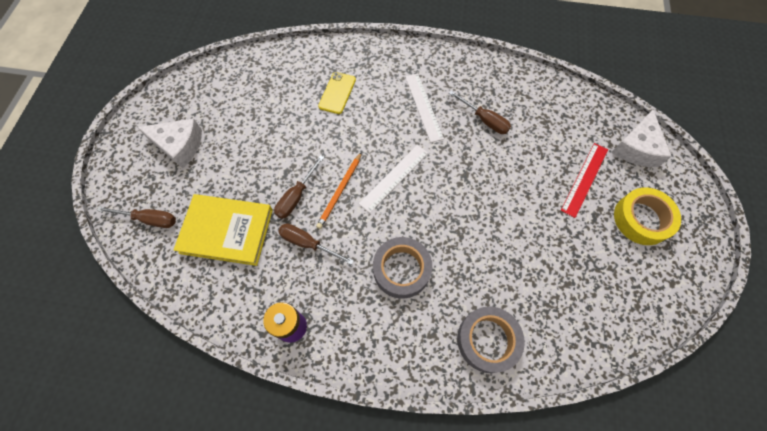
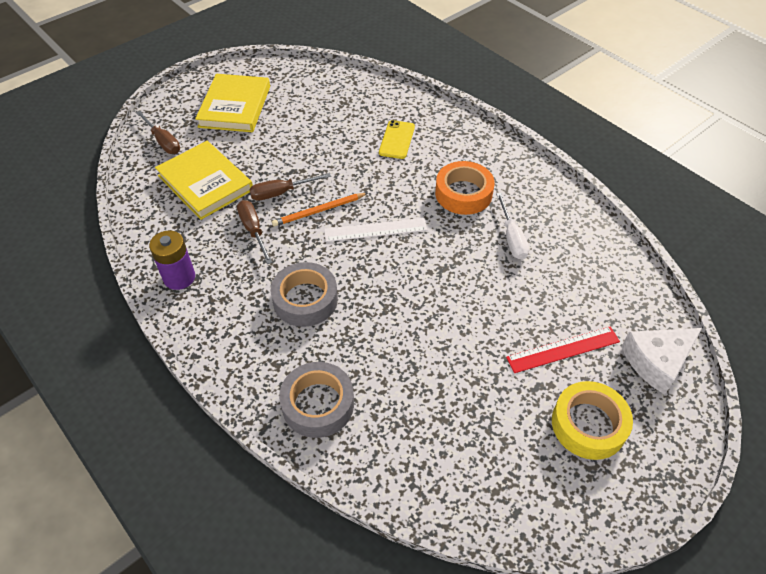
camera: 40 degrees right, 15 degrees down
white cheese [137,118,202,168] -> yellow book [195,74,270,132]
yellow phone [318,72,356,114] -> yellow phone turned 45 degrees counterclockwise [379,120,415,159]
white ruler [405,74,444,143] -> orange tape [435,161,495,215]
brown screwdriver [449,90,511,134] -> white screwdriver [496,193,529,260]

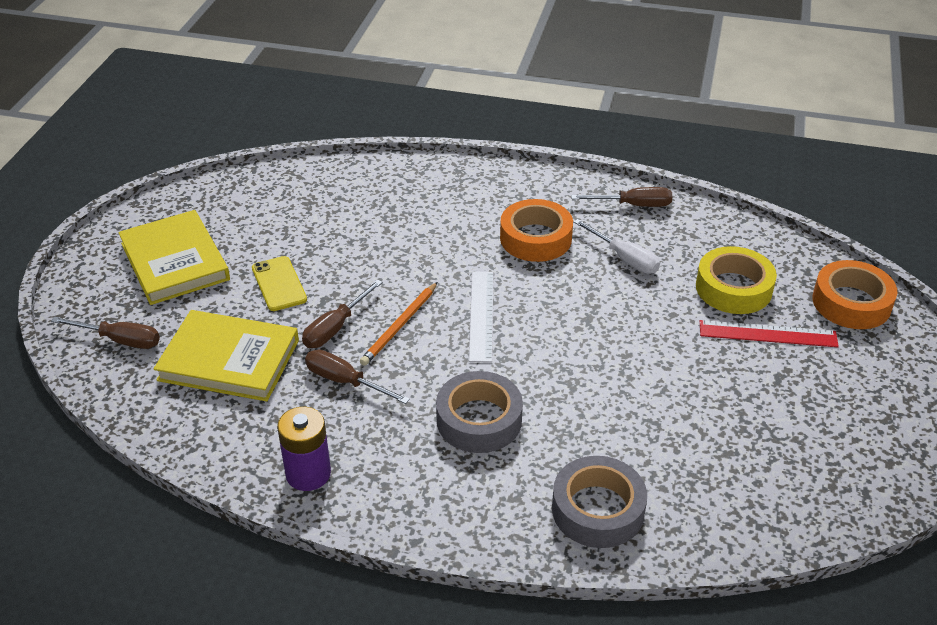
camera: 35 degrees left, 10 degrees down
white ruler [324,218,427,242] -> white ruler turned 45 degrees counterclockwise [469,271,494,363]
yellow phone [379,120,415,159] -> yellow phone moved to [252,256,307,311]
red ruler [506,327,620,373] -> red ruler turned 60 degrees clockwise [700,320,839,347]
yellow tape [552,381,633,460] -> yellow tape moved to [696,246,777,314]
white cheese [622,328,702,395] -> orange tape [812,260,897,329]
none -> brown screwdriver [571,187,672,207]

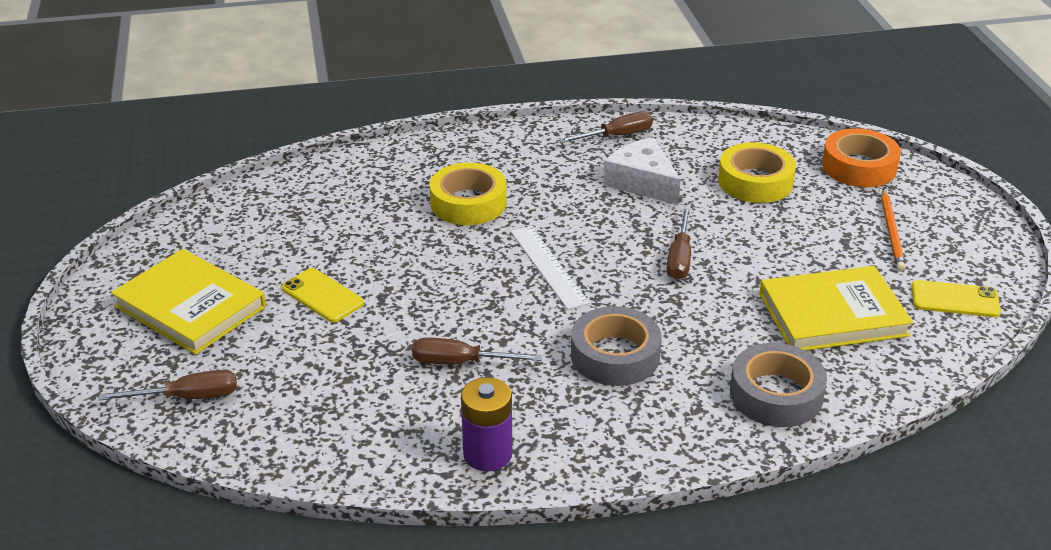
camera: 25 degrees left, 5 degrees down
yellow book [154,310,299,401] -> yellow book moved to [759,266,913,351]
brown screwdriver [302,280,382,348] -> brown screwdriver moved to [667,207,691,280]
orange pencil [360,282,437,366] -> orange pencil moved to [881,189,906,271]
orange tape [500,199,573,262] -> none
white screwdriver [573,219,660,274] -> white cheese [603,138,681,205]
red ruler [700,320,839,347] -> none
none -> yellow tape [429,163,507,225]
none -> yellow phone [911,280,1001,317]

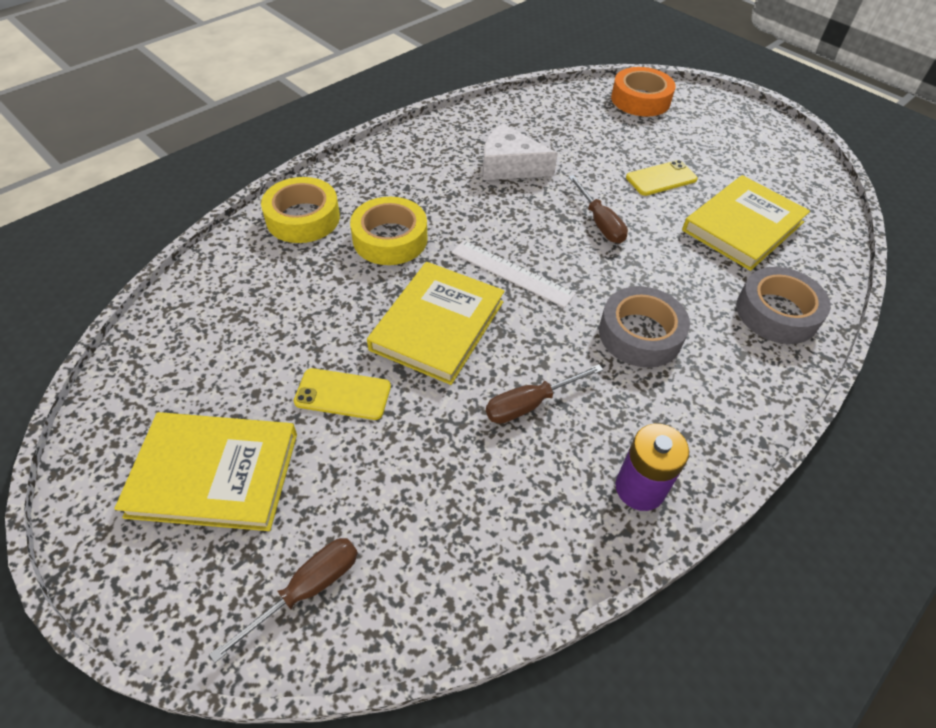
camera: 35 degrees left, 15 degrees up
brown screwdriver [558,111,653,143] -> none
yellow tape [718,142,796,203] -> yellow tape moved to [261,177,340,243]
orange pencil [881,189,906,271] -> none
yellow phone [911,280,1001,317] -> yellow phone moved to [626,160,698,196]
none -> yellow book [367,262,505,385]

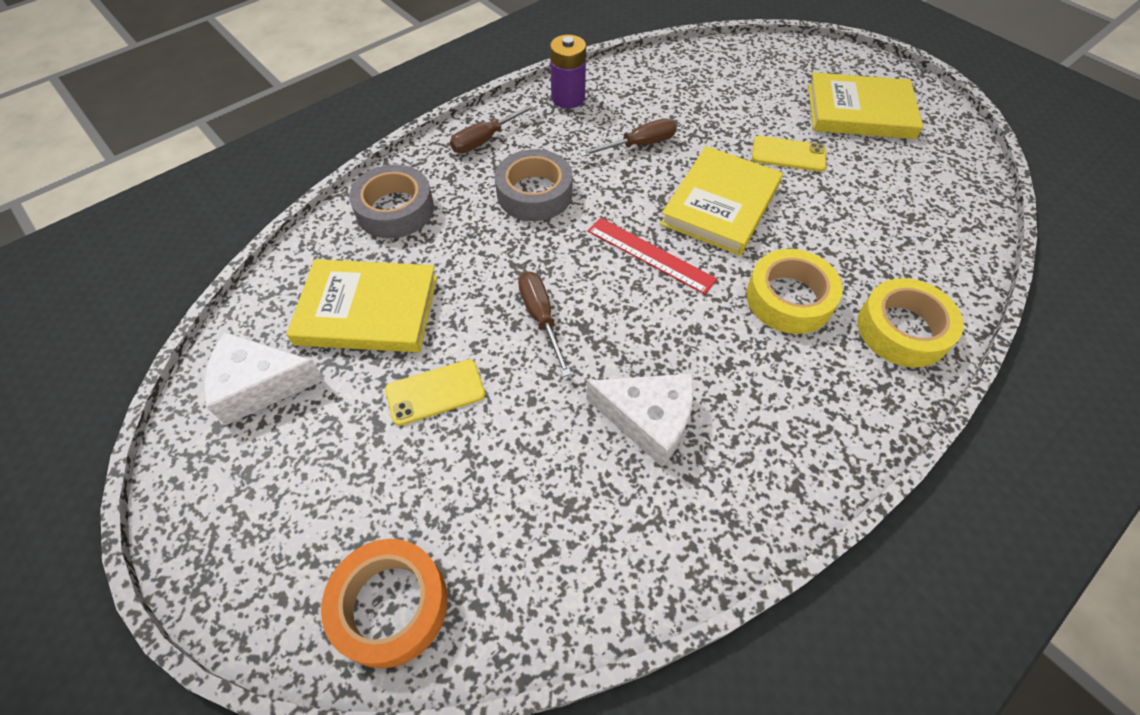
camera: 175 degrees left, 5 degrees up
brown screwdriver [209,538,358,663] -> brown screwdriver moved to [450,103,537,153]
white ruler [451,240,576,308] -> red ruler [588,217,717,294]
yellow book [682,175,810,271] -> yellow book turned 45 degrees clockwise [286,259,437,352]
none -> white cheese [204,332,325,425]

